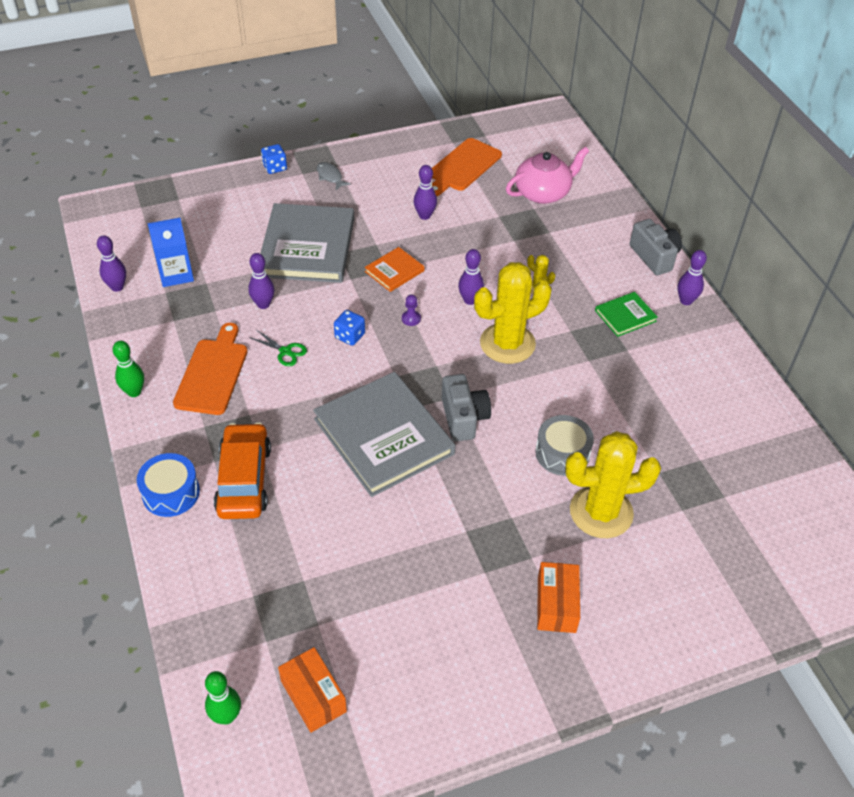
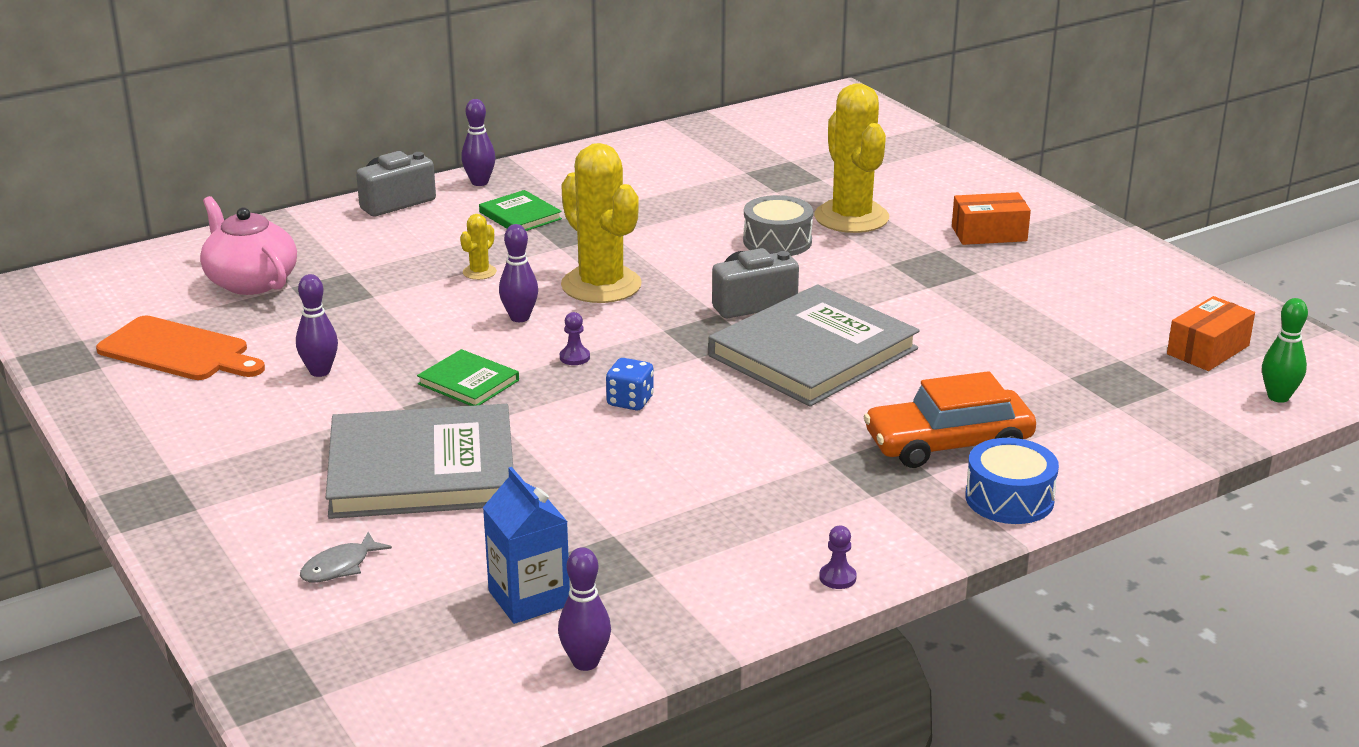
camera: 100 degrees left, 20 degrees down
green bowling pin [113,341,144,397] -> purple pawn [819,526,857,589]
orange cutting board [173,323,247,415] -> none
purple bowling pin [248,253,274,309] -> none
green scissors [249,330,307,366] -> none
blue dice [261,144,287,174] -> none
grey fish [317,162,351,190] -> grey fish moved to [300,532,392,582]
orange book [365,247,425,292] -> green book [417,349,519,406]

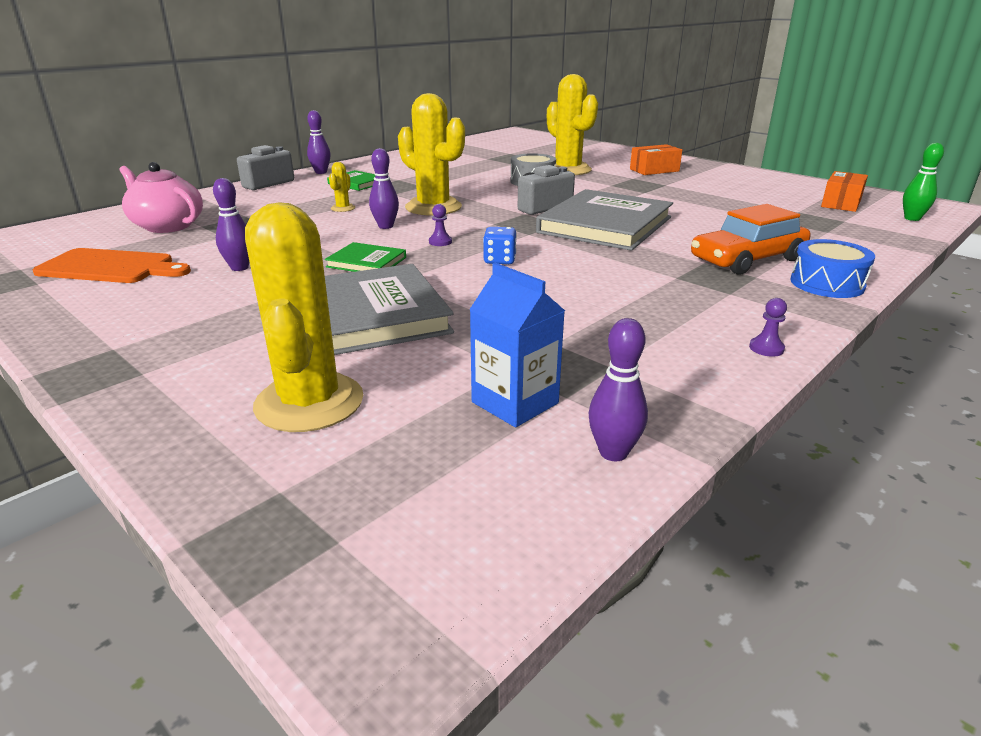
camera: 15 degrees left, 0 degrees up
grey fish [300,532,392,582] -> yellow cactus [245,202,363,432]

